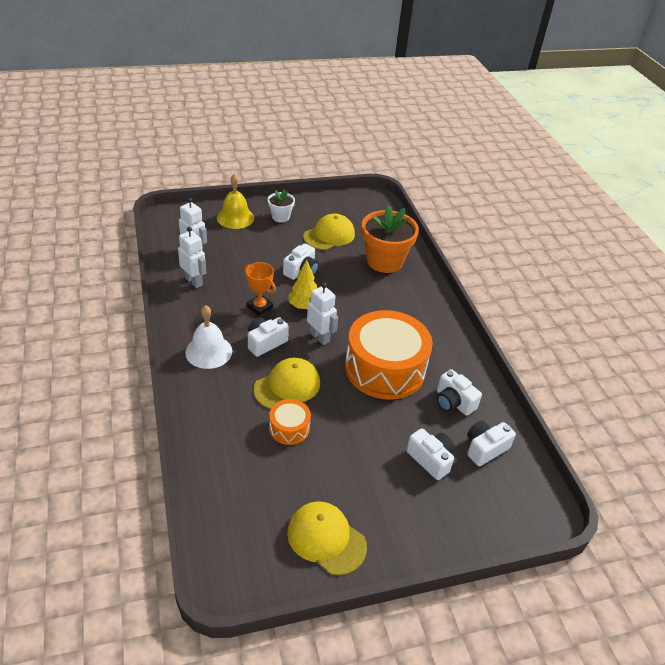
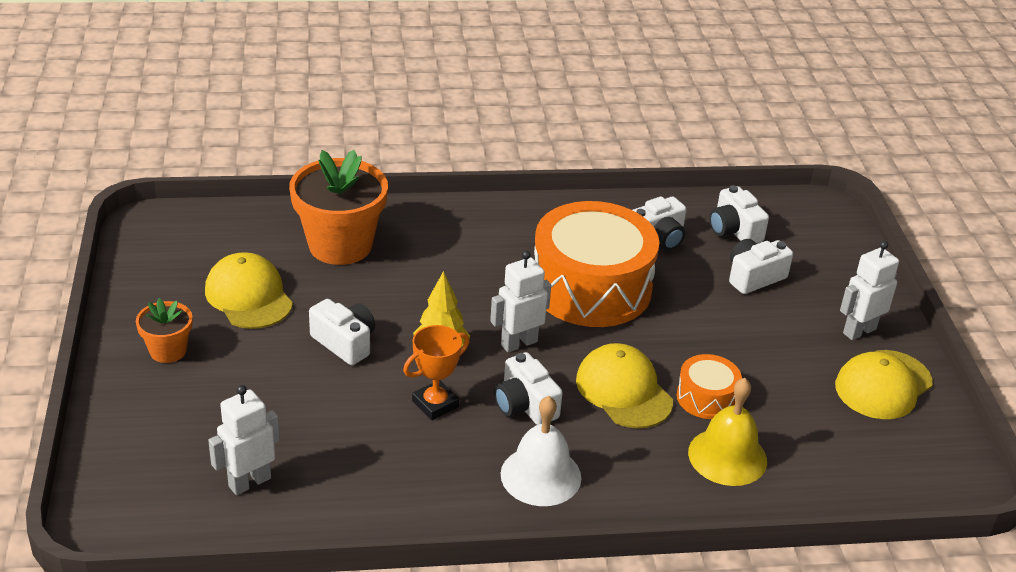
camera: 80 degrees left, 5 degrees down
white robot [178,227,206,288] -> white robot moved to [840,241,899,340]
yellow bell [217,174,254,229] -> yellow bell moved to [688,378,767,486]
white flower pot [268,190,295,222] -> orange flower pot [136,298,192,363]

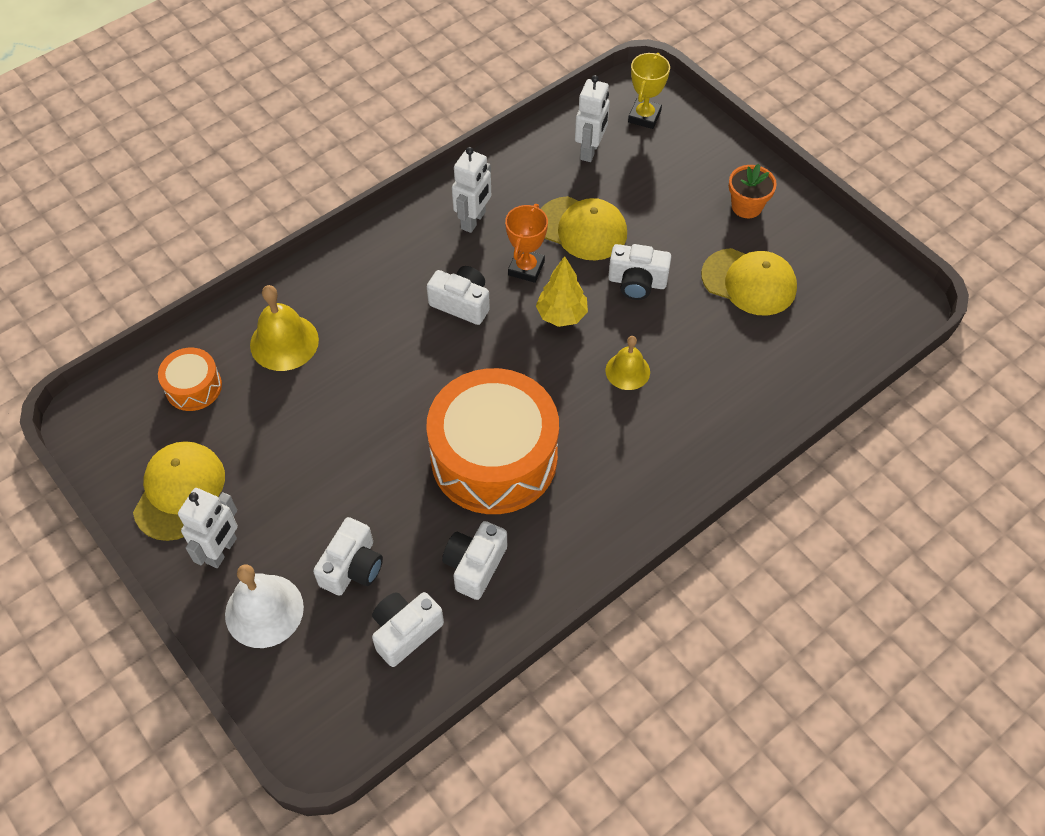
camera: 150 degrees right, 20 degrees up
orange flower pot [289,150,388,265] -> none
white robot [490,251,551,352] -> white robot moved to [452,147,491,233]
white bell [500,396,582,506] -> white bell moved to [225,564,304,648]
yellow cap [576,343,673,428] -> yellow cap moved to [541,196,627,260]
orange drum [677,354,742,419] -> orange drum moved to [158,348,222,411]
white camera [709,185,769,243] -> white camera turned 75 degrees counterclockwise [372,592,444,667]
none -> yellow bell [605,336,650,390]
none -> yellow trophy [628,53,670,129]

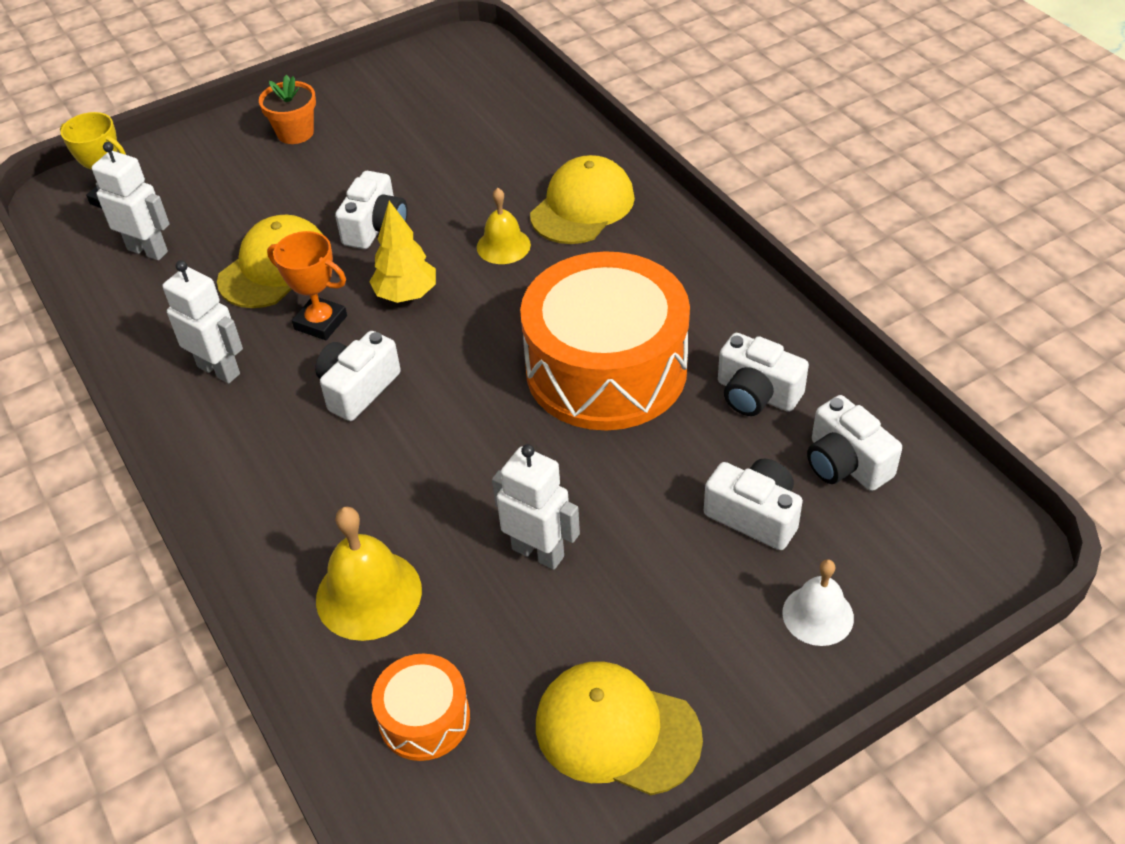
camera: 80 degrees left, 10 degrees down
white robot [178,488,238,568] -> white robot moved to [492,444,580,570]
white bell [225,564,304,648] -> white bell [782,559,854,646], size x0.64
yellow cap [701,248,797,316] -> yellow cap moved to [530,155,635,244]

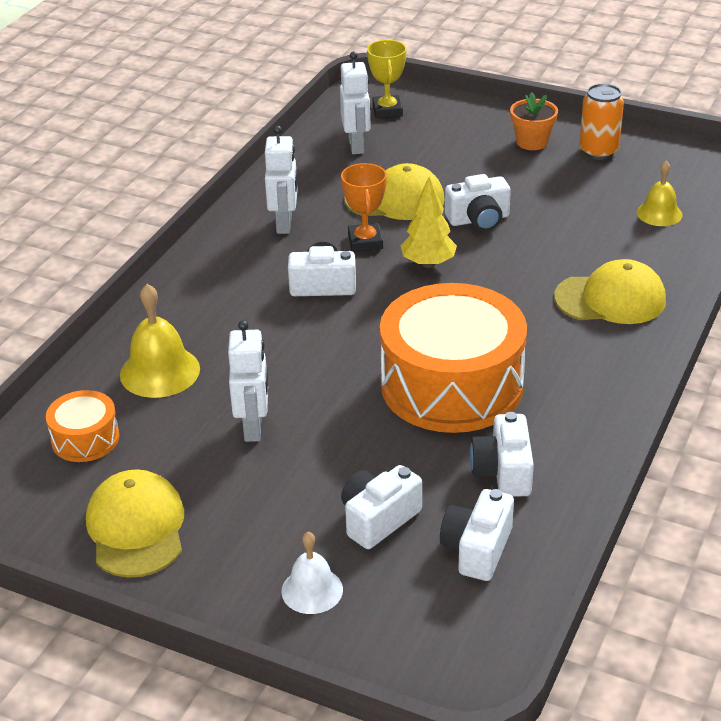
camera: 55 degrees right, 10 degrees down
yellow bell [477,188,531,264] -> yellow bell moved to [637,161,682,226]
white camera [704,459,803,550] -> white camera turned 135 degrees counterclockwise [341,465,422,549]
none -> orange can [579,84,624,160]

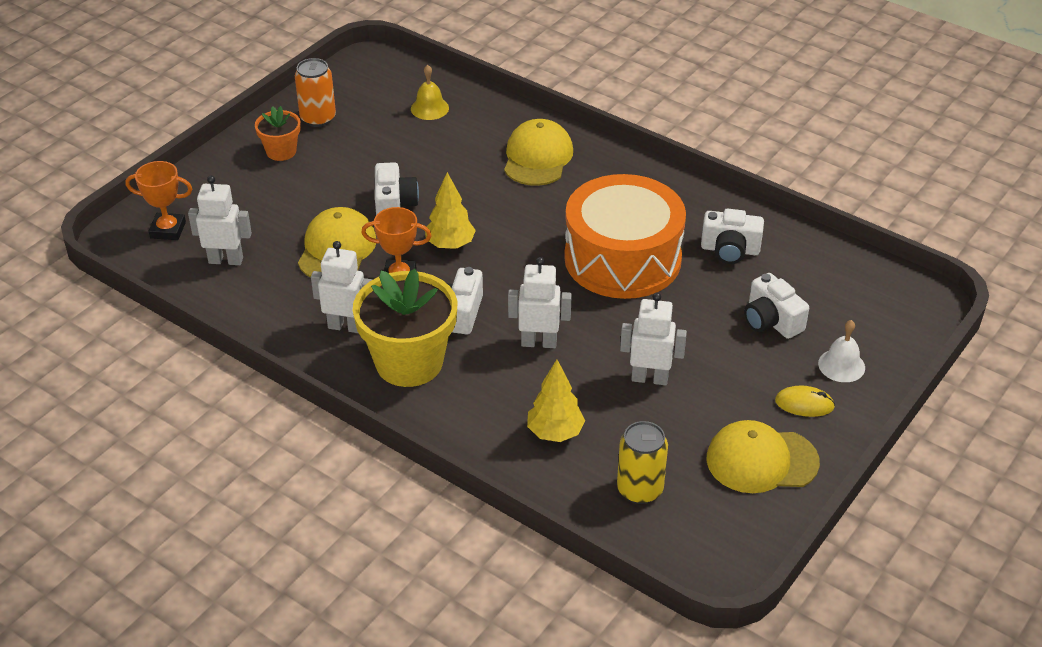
camera: 80 degrees left, 5 degrees up
orange drum [46,390,120,462] -> yellow can [617,421,668,504]
yellow bell [120,284,200,398] -> yellow tree [527,360,585,442]
yellow trophy [367,40,406,118] -> orange trophy [125,161,192,240]
white camera [440,489,514,581] -> none
none -> yellow flower pot [353,269,457,387]
none -> white robot [508,257,572,348]
none -> yellow mouse [775,385,835,417]

